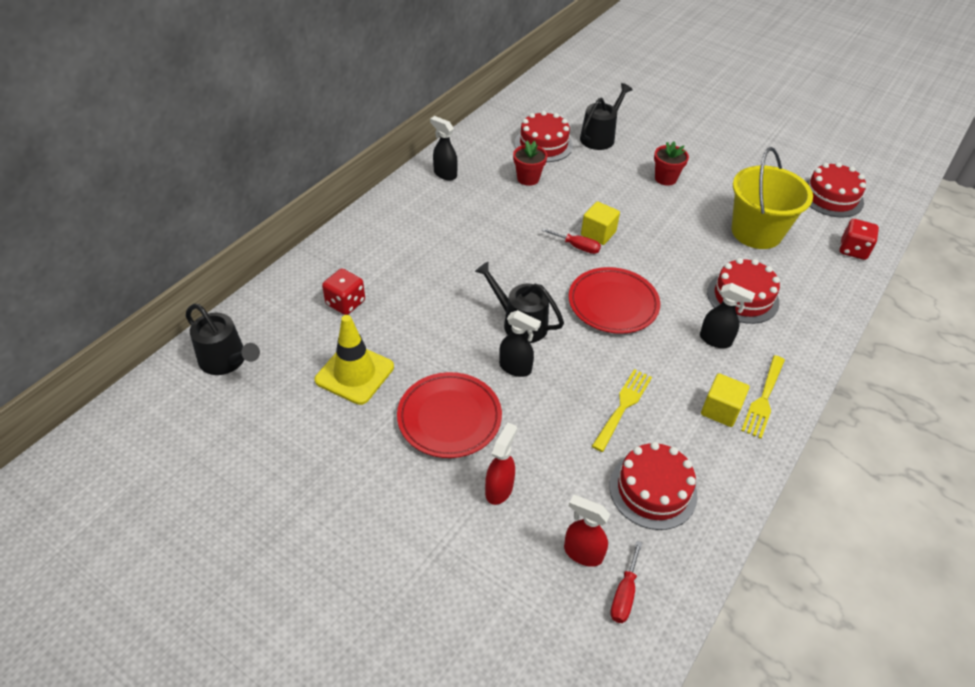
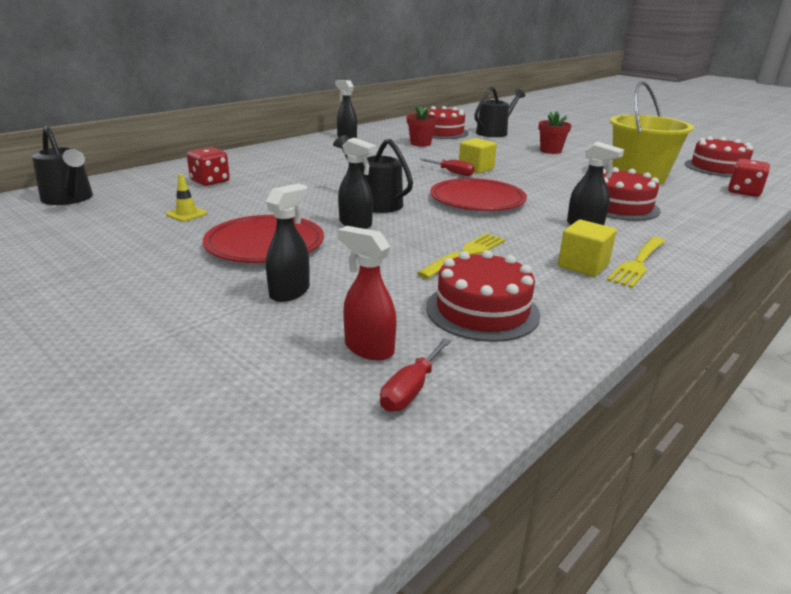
camera: 10 degrees right, 20 degrees down
yellow traffic cone [315,315,394,405] -> yellow traffic cone [166,174,207,222], size x0.47
red spray bottle [485,423,517,505] -> black spray bottle [266,184,310,302]

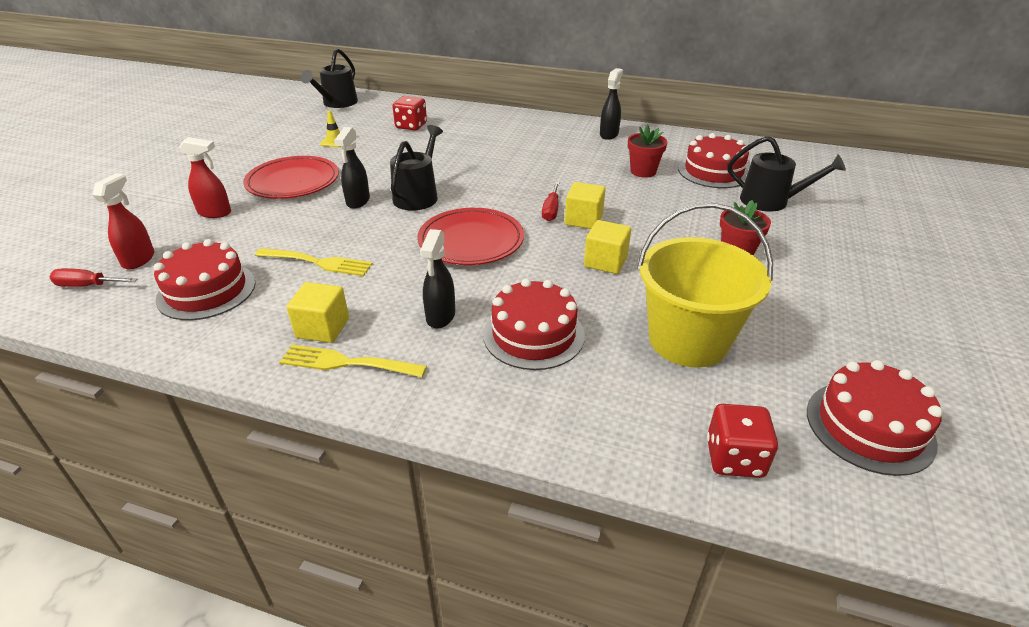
camera: 65 degrees right, 10 degrees up
black spray bottle [266,184,310,302] -> red spray bottle [179,137,231,218]
none -> yellow cube [584,220,631,274]

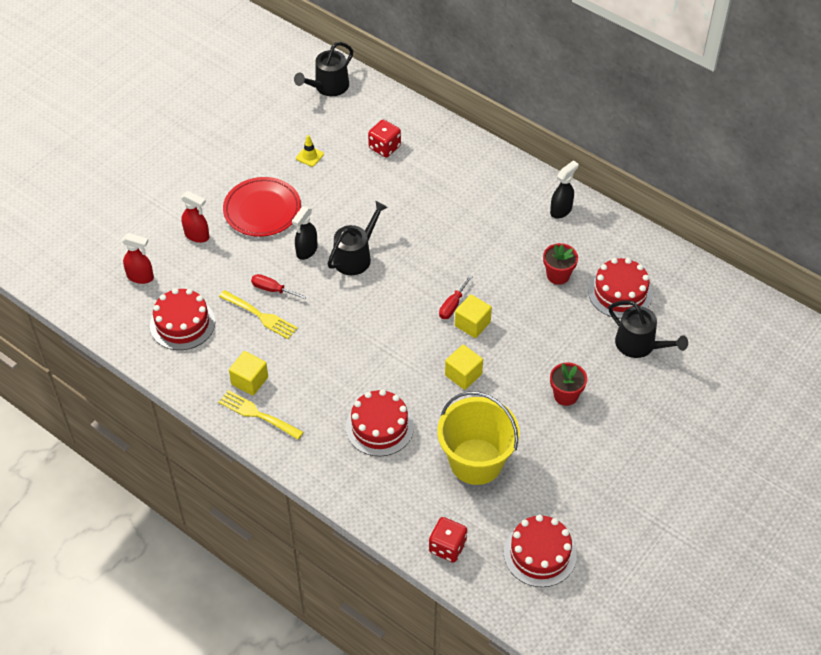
camera: 20 degrees right, 15 degrees up
red screwdriver [49,268,137,287] -> red screwdriver moved to [251,274,307,299]
red spray bottle [92,173,154,269] -> red spray bottle turned 75 degrees clockwise [121,233,154,284]
red plate [417,208,524,265] -> none
black spray bottle [420,229,455,329] -> none

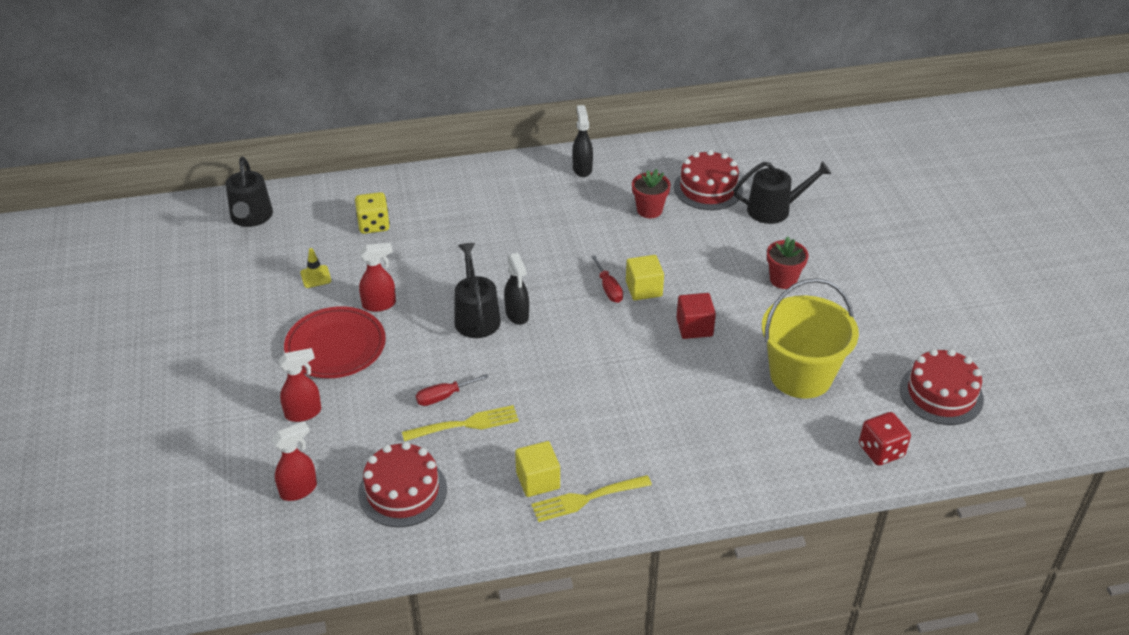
camera: 50 degrees left, 10 degrees down
black spray bottle [292,206,318,260] -> black spray bottle moved to [504,253,529,325]
red cake [346,389,414,456] -> none
red dice [368,119,401,158] -> yellow dice [355,192,390,234]
yellow cube [445,345,483,390] -> red cube [676,293,716,339]
none -> red spray bottle [359,243,396,312]

